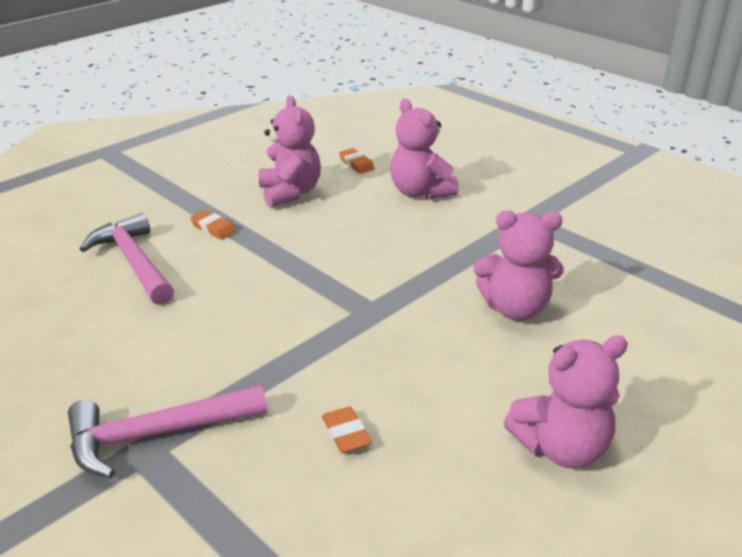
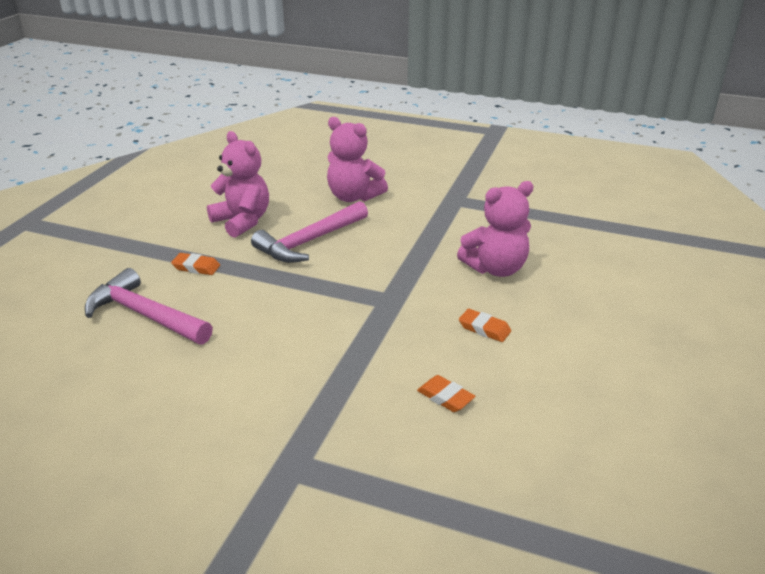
camera: 25 degrees left, 0 degrees up
pink hammer [68,385,267,478] -> pink hammer moved to [251,201,368,263]
orange eraser [339,148,375,174] -> orange eraser moved to [459,309,511,342]
pink teddy bear [503,335,628,469] -> none

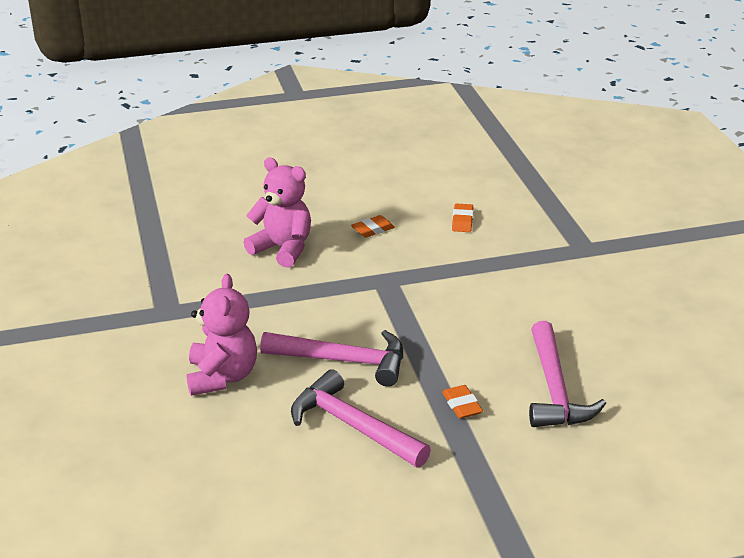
camera: 125 degrees left, 0 degrees up
pink teddy bear [207,131,269,238] -> pink hammer [291,369,431,467]
orange eraser [459,309,511,342] -> orange eraser turned 60 degrees clockwise [351,215,395,238]

